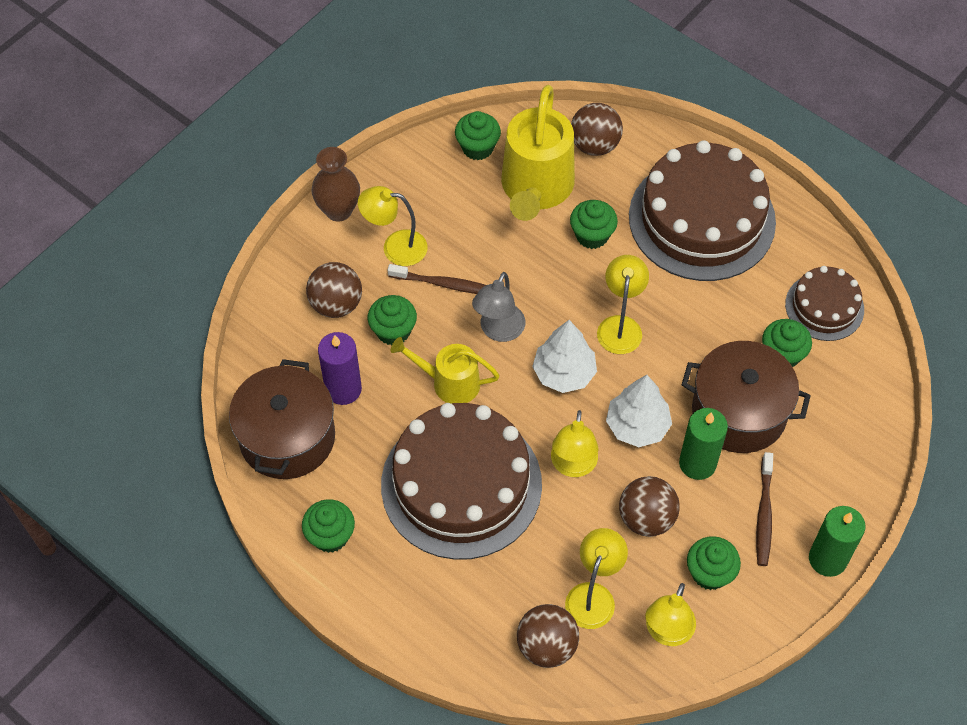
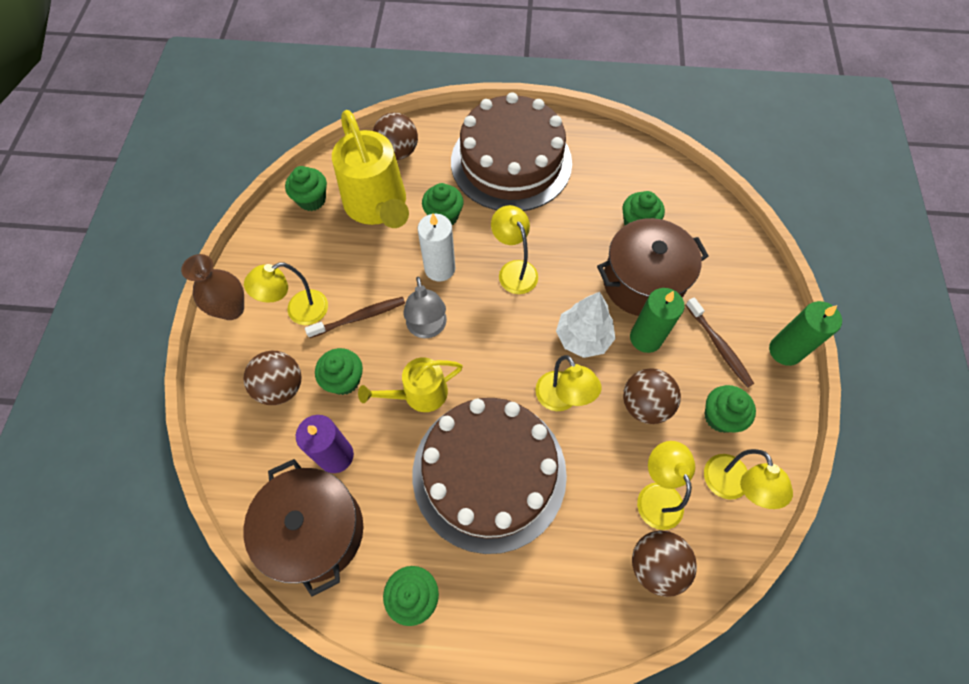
camera: 35 degrees left, 5 degrees up
white tree [532,320,597,393] -> none
brown cake [785,266,864,341] -> none
none -> white candle [418,214,455,281]

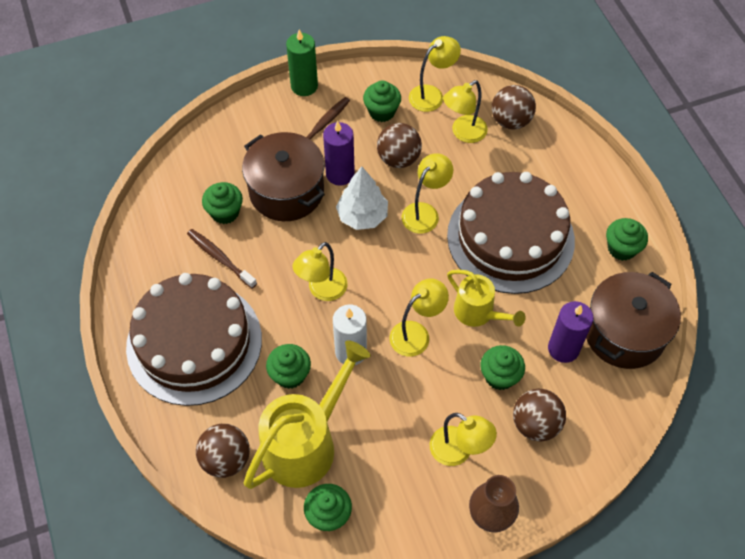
camera: 115 degrees left, 5 degrees down
brown toothbrush [305,297,405,338] -> brown toothbrush moved to [187,229,257,289]
grey lamp [403,277,447,338] -> yellow lamp [390,279,449,357]
green candle [630,288,685,353] -> purple candle [323,121,355,186]

